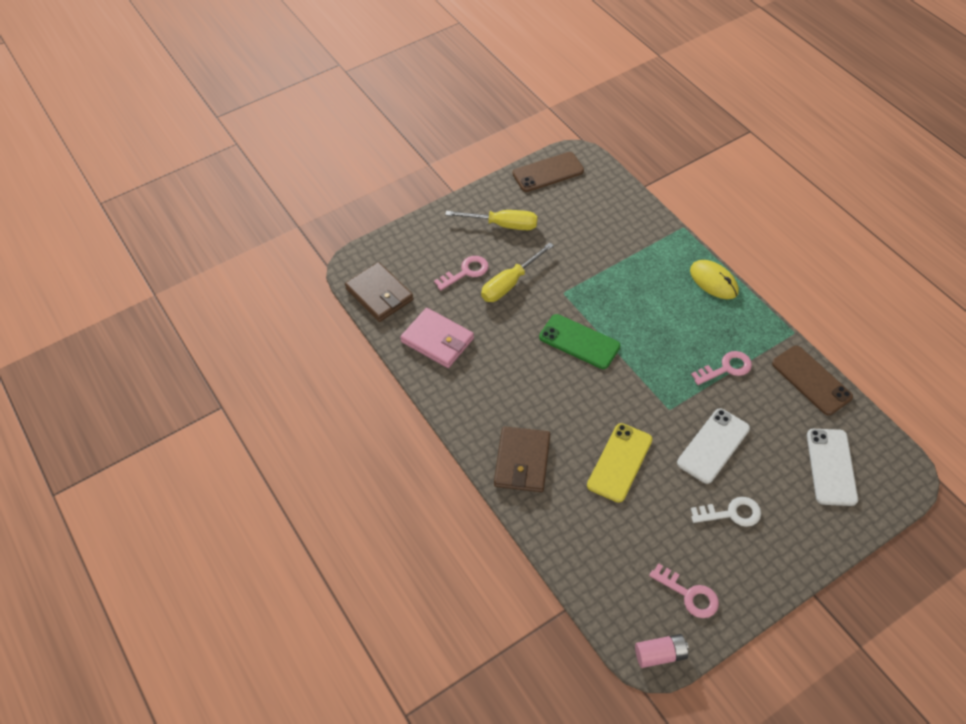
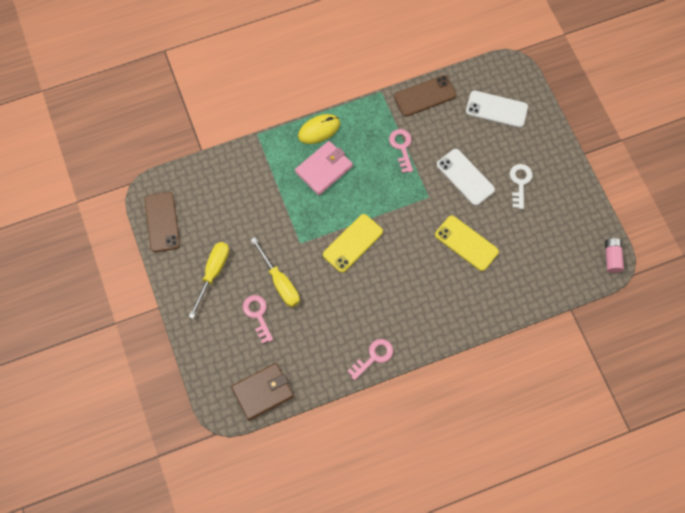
camera: 80 degrees left, 15 degrees up
pink wallet [400,308,474,368] -> pink wallet moved to [295,141,353,195]
brown wallet [494,426,550,492] -> none
green phone [539,314,621,369] -> yellow phone [323,214,383,273]
pink key [649,563,719,618] -> pink key moved to [347,339,393,380]

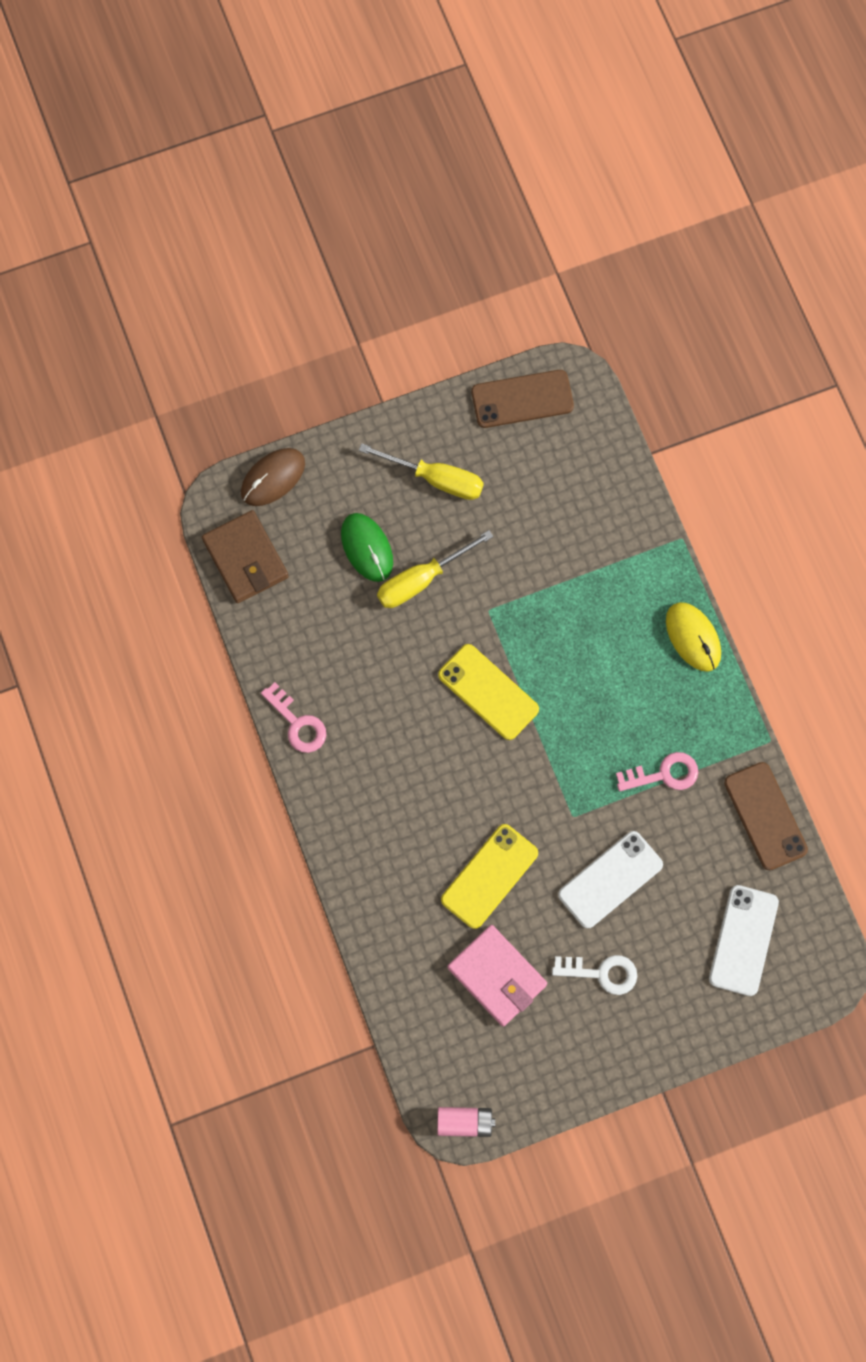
camera: 90 degrees right, 5 degrees up
pink key [243,295,273,344] -> green mouse [341,513,393,582]
pink wallet [295,141,353,195] -> pink wallet moved to [447,925,547,1026]
none -> brown mouse [241,448,305,506]

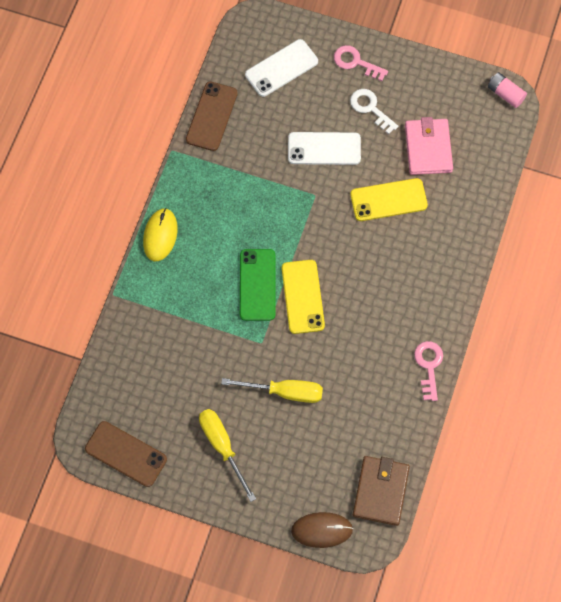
camera: 140 degrees left, 5 degrees down
green mouse [341,513,393,582] -> none
pink key [616,752,698,791] -> pink key moved to [334,45,388,81]
none -> green phone [240,249,275,321]

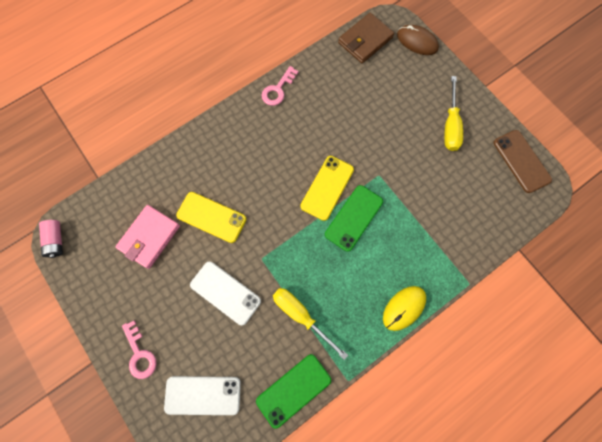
camera: 145 degrees left, 5 degrees up
brown phone [186,82,238,151] -> green phone [256,354,331,429]
yellow screwdriver [221,378,323,403] -> yellow screwdriver moved to [273,288,348,360]
white key [350,89,398,134] -> none

